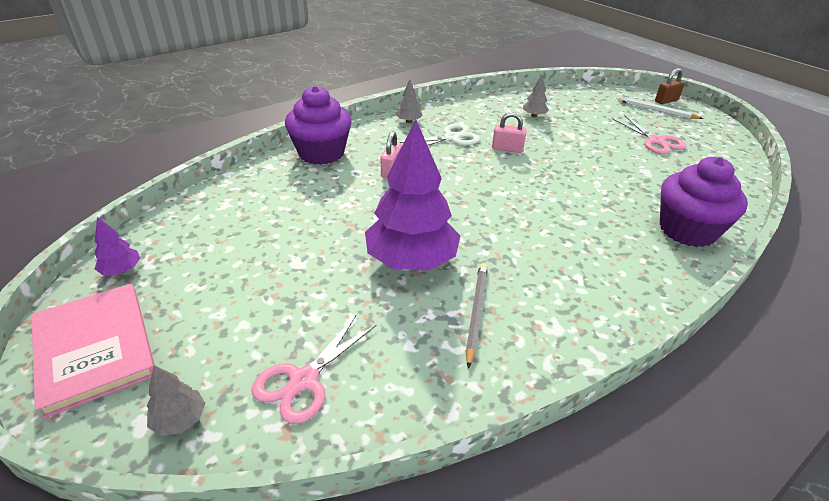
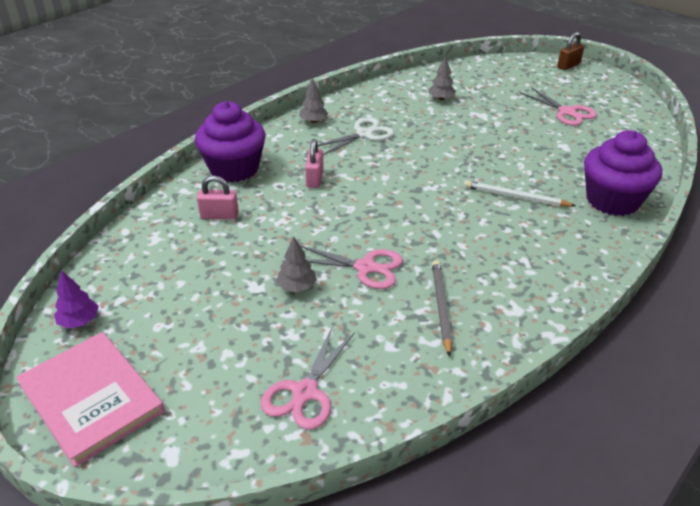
camera: 10 degrees left, 0 degrees up
grey tree [147,365,205,436] -> grey tree moved to [276,236,317,292]
purple tree [365,120,461,271] -> pink scissors [300,245,403,289]
pink padlock [492,112,527,153] -> pink padlock moved to [197,176,239,220]
white pencil [618,96,703,119] -> white pencil moved to [465,181,576,207]

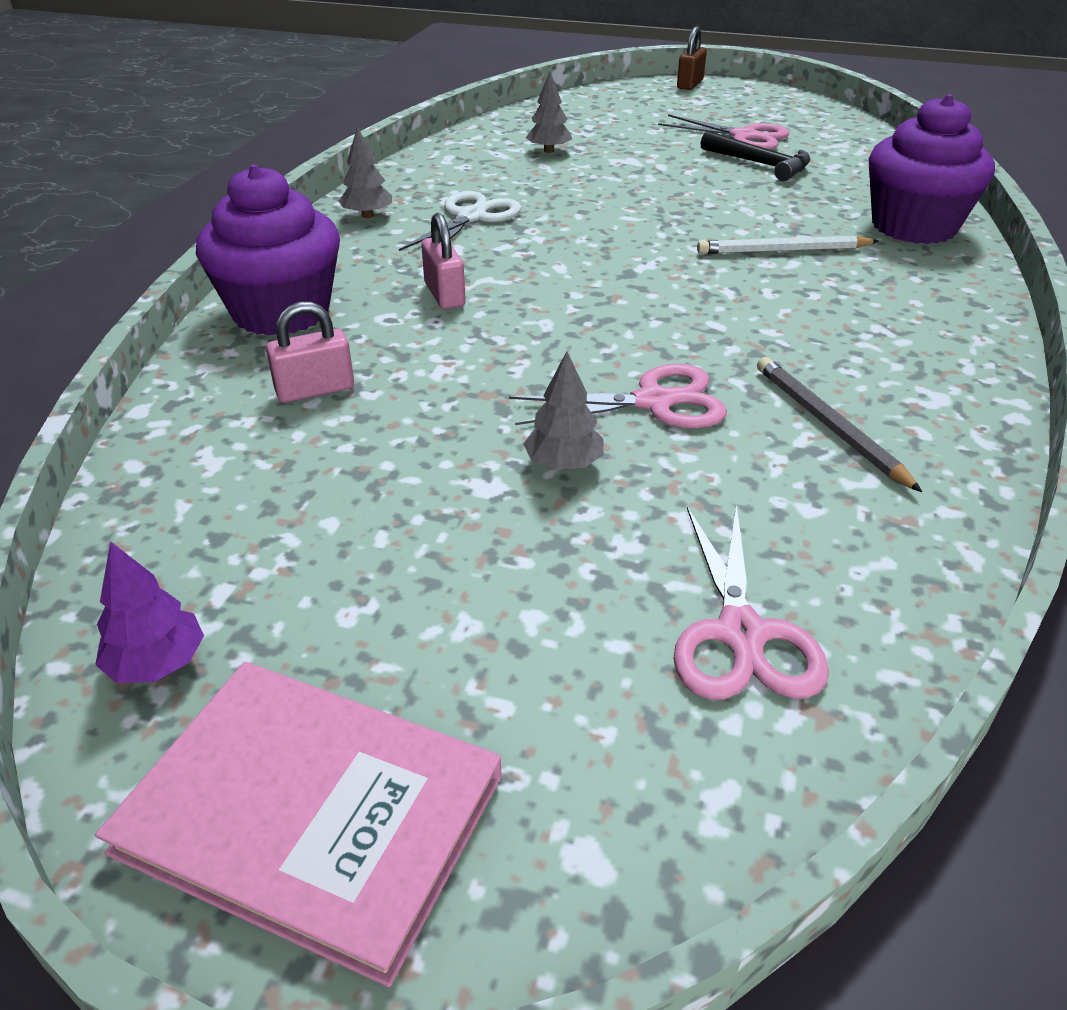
camera: 25 degrees left, 0 degrees up
none -> black hammer [701,131,811,181]

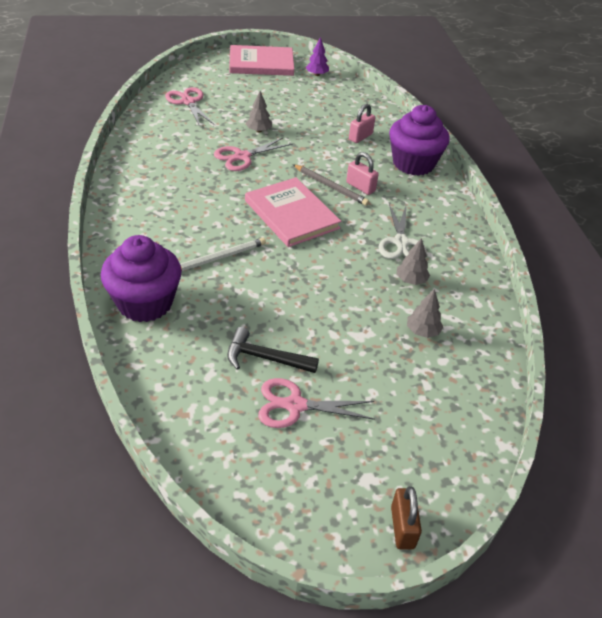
camera: 150 degrees right, 5 degrees up
grey tree [338,127,392,218] -> grey tree moved to [396,238,430,285]
grey pencil [757,357,922,492] -> grey pencil moved to [293,164,369,206]
none -> pink book [245,177,341,247]

